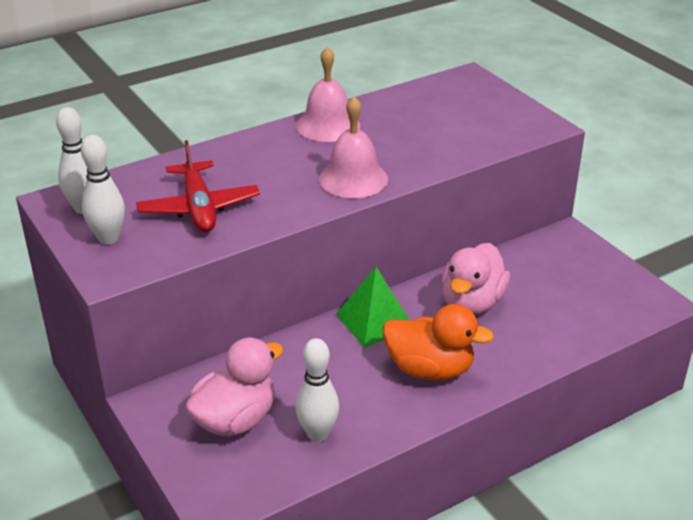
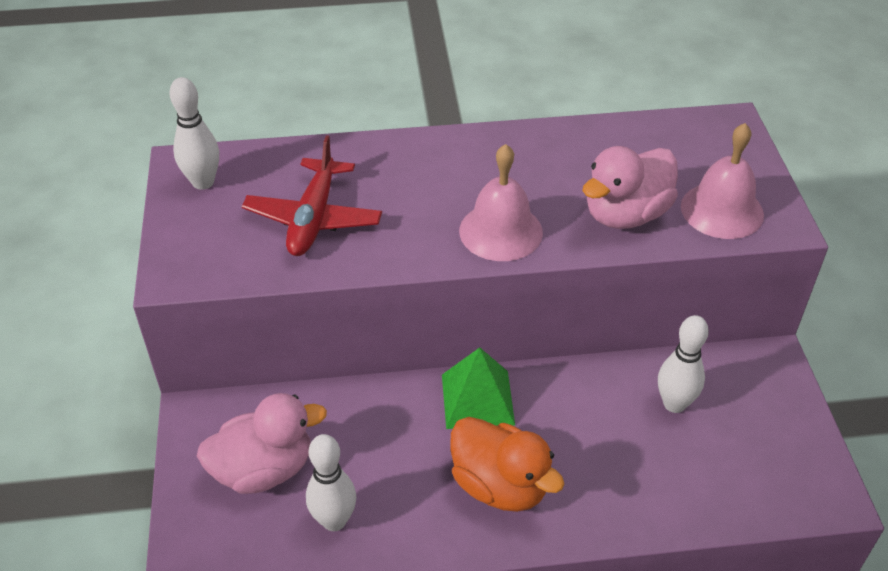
camera: 25 degrees right, 10 degrees up
white bowling pin [81,135,125,244] -> white bowling pin moved to [658,315,709,413]
pink bell [296,47,360,142] -> pink bell moved to [681,123,764,239]
pink duck [441,243,510,315] -> pink duck moved to [582,146,678,229]

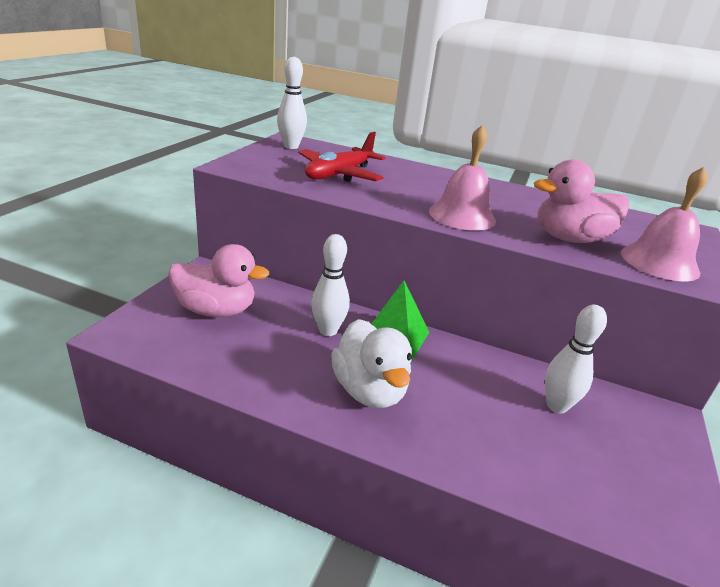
camera: 25 degrees right, 15 degrees down
white bowling pin [306,434,356,531] -> white bowling pin moved to [311,234,350,336]
orange duck [450,417,564,512] -> white duck [331,319,412,408]

